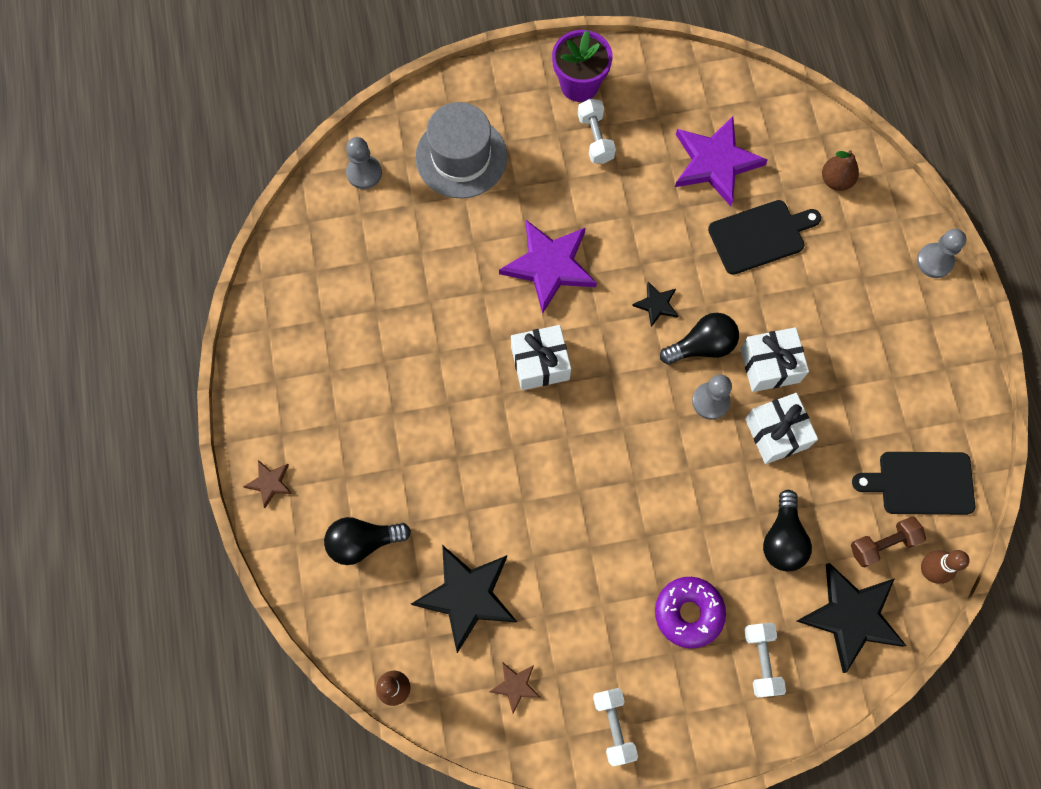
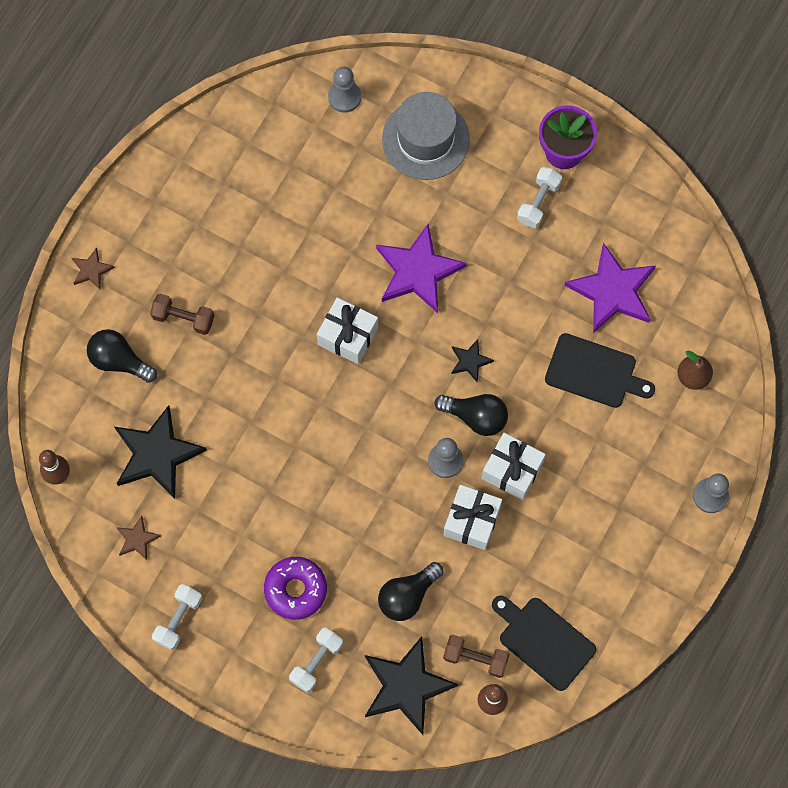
camera: 40 degrees right, 0 degrees up
none -> brown dumbbell [150,294,214,335]

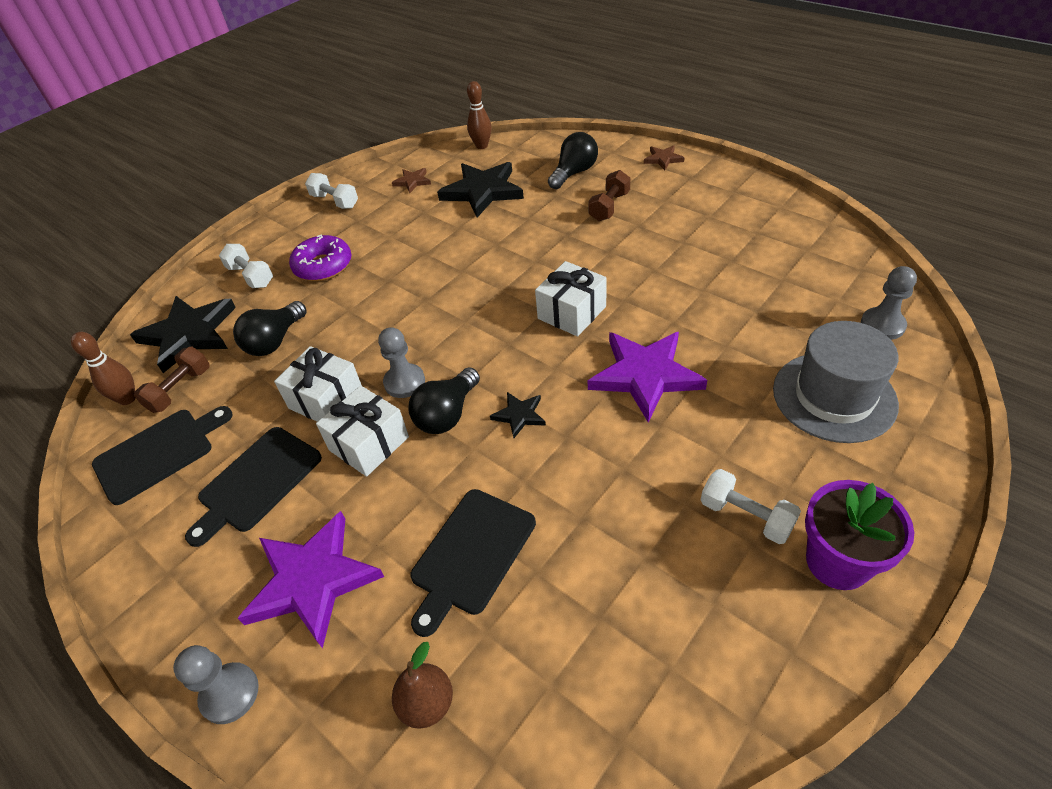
camera: 105 degrees right, 25 degrees down
black light bulb [378,562,443,621] -> black light bulb turned 120 degrees counterclockwise [233,301,306,356]
purple star [564,243,656,333] -> purple star moved to [238,511,384,648]
none -> black cutting board [185,427,322,547]

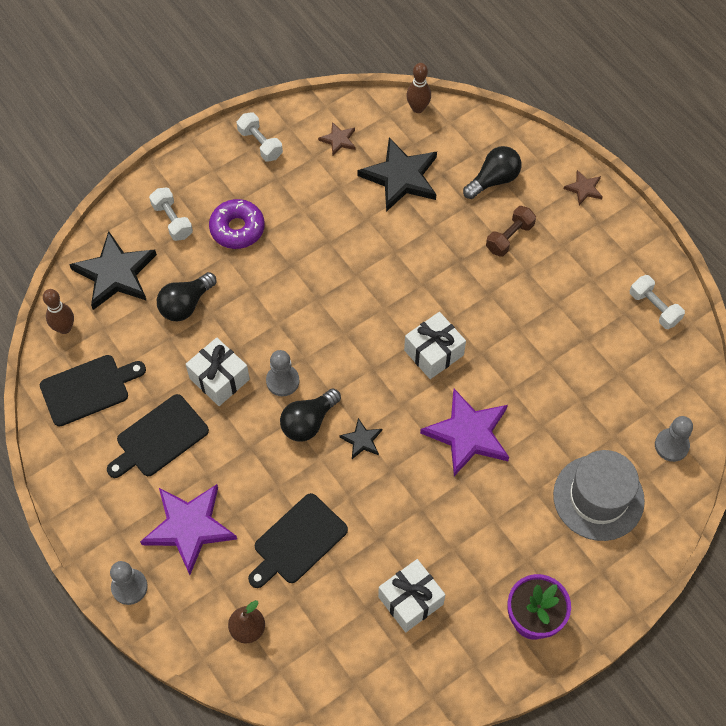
camera: 10 degrees right, 15 degrees up
brown dumbbell [134,347,210,413] -> none
white gift [316,386,409,477] -> white gift moved to [378,559,446,632]
white dumbbell [701,469,801,544] -> white dumbbell moved to [630,275,685,329]

